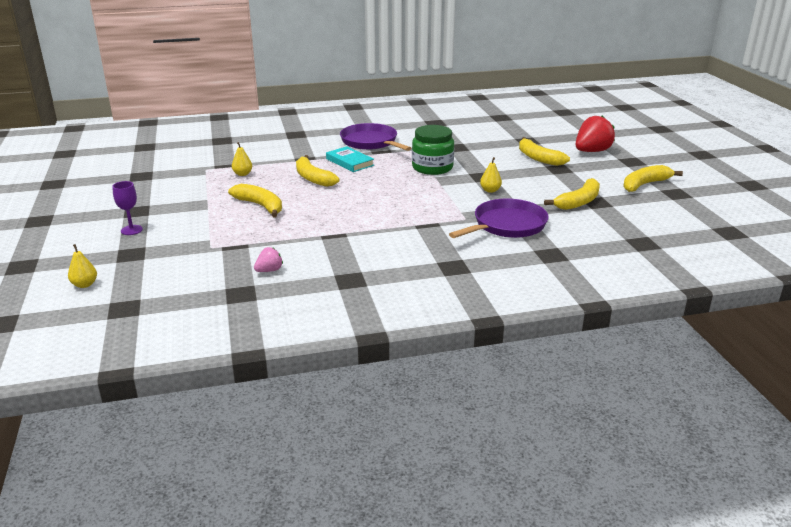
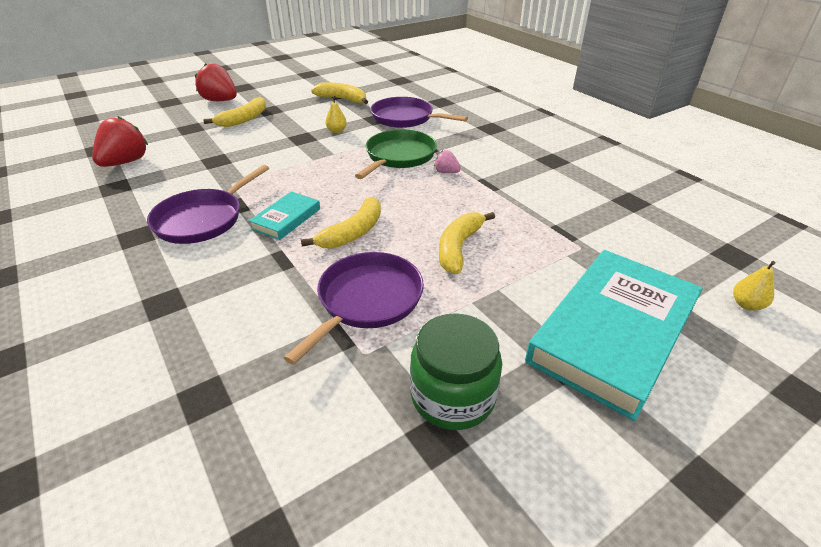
camera: 110 degrees left, 10 degrees up
purple goblet [112,181,143,235] -> turquoise book [525,250,703,421]
yellow pear [232,142,252,176] -> purple pan [284,252,424,365]
pink strawberry [254,247,283,272] -> pink strawberry moved to [434,150,461,173]
green jar [412,125,454,175] -> green jar moved to [410,313,502,430]
yellow banana [623,165,683,192] -> none
none -> red strawberry [92,116,148,167]
none -> green pan [355,129,437,179]

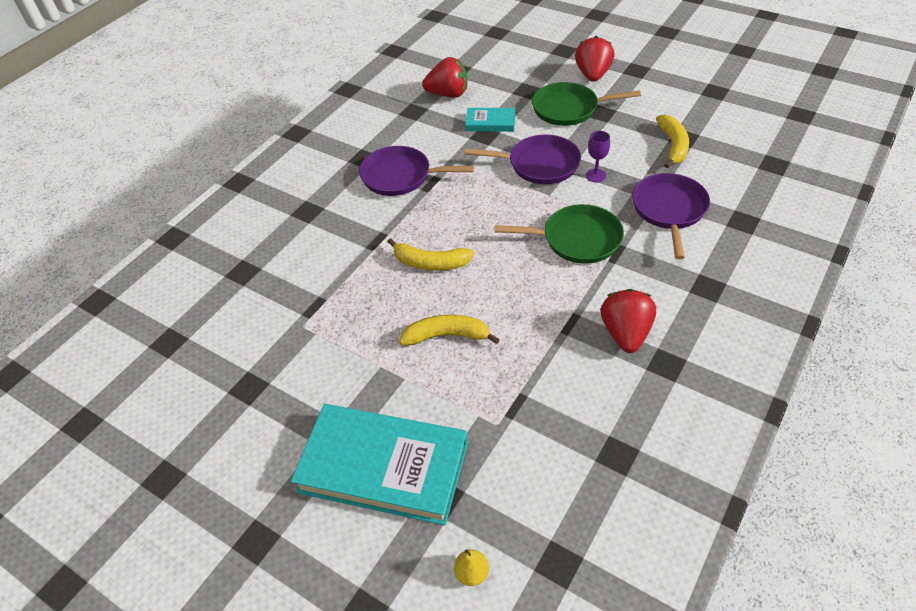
camera: 70 degrees right, 10 degrees up
yellow banana [203,97,266,127] -> green pan [532,82,641,126]
turquoise book [249,191,320,240] -> turquoise book moved to [465,108,515,132]
purple pan [284,252,424,365] -> purple pan moved to [465,134,581,184]
yellow pear [325,96,347,133] -> purple goblet [586,131,610,183]
green jar [410,313,502,430] -> none
pink strawberry [434,150,461,173] -> none
none -> red strawberry [601,289,656,353]

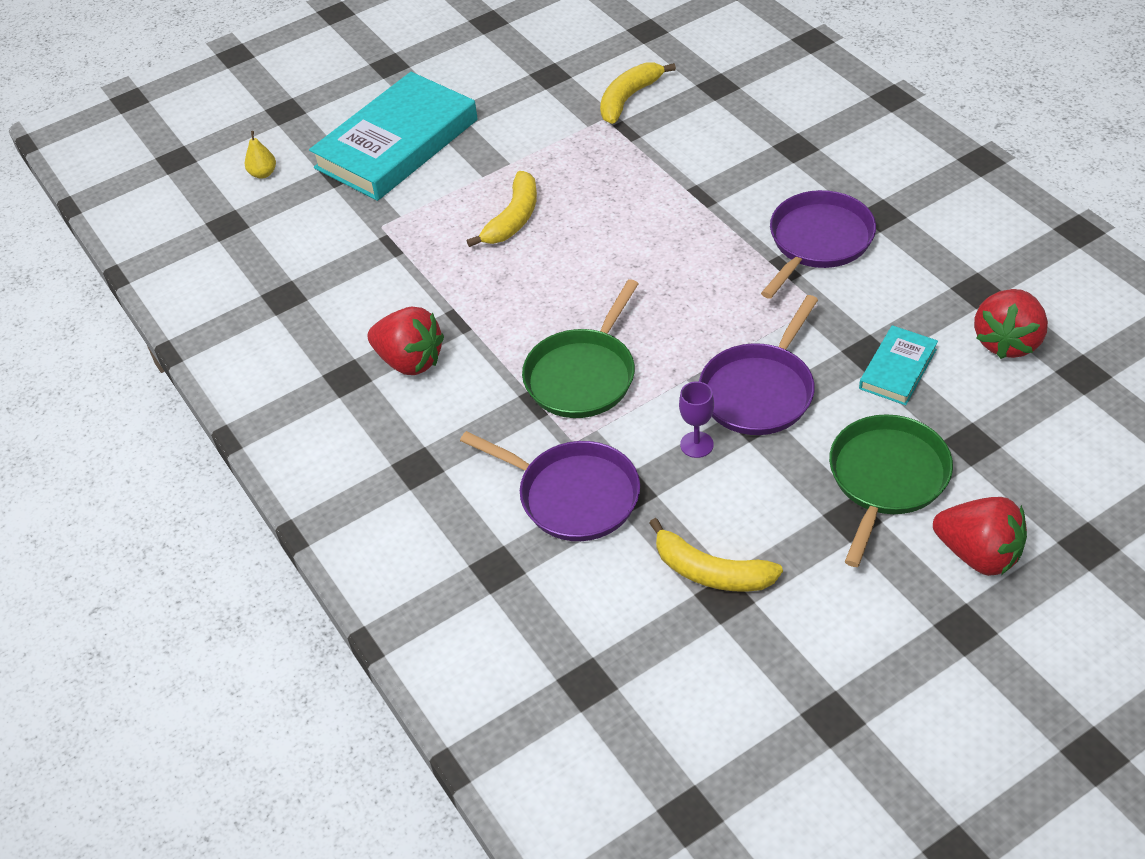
camera: 115 degrees right, 0 degrees up
yellow banana [387,238,474,271] -> yellow banana moved to [600,63,676,124]

